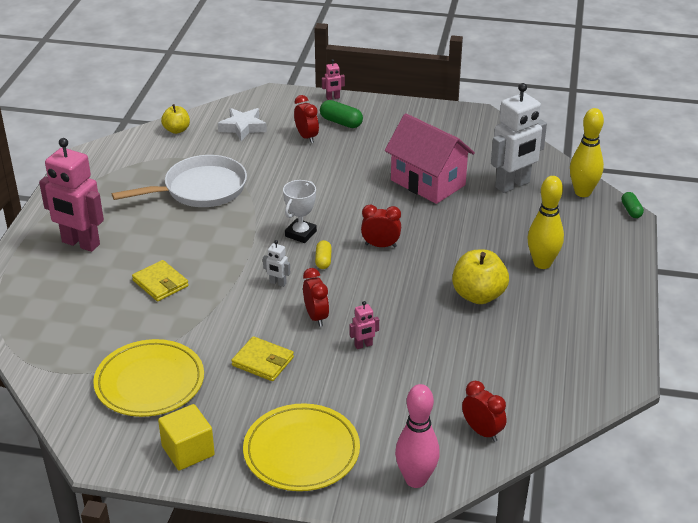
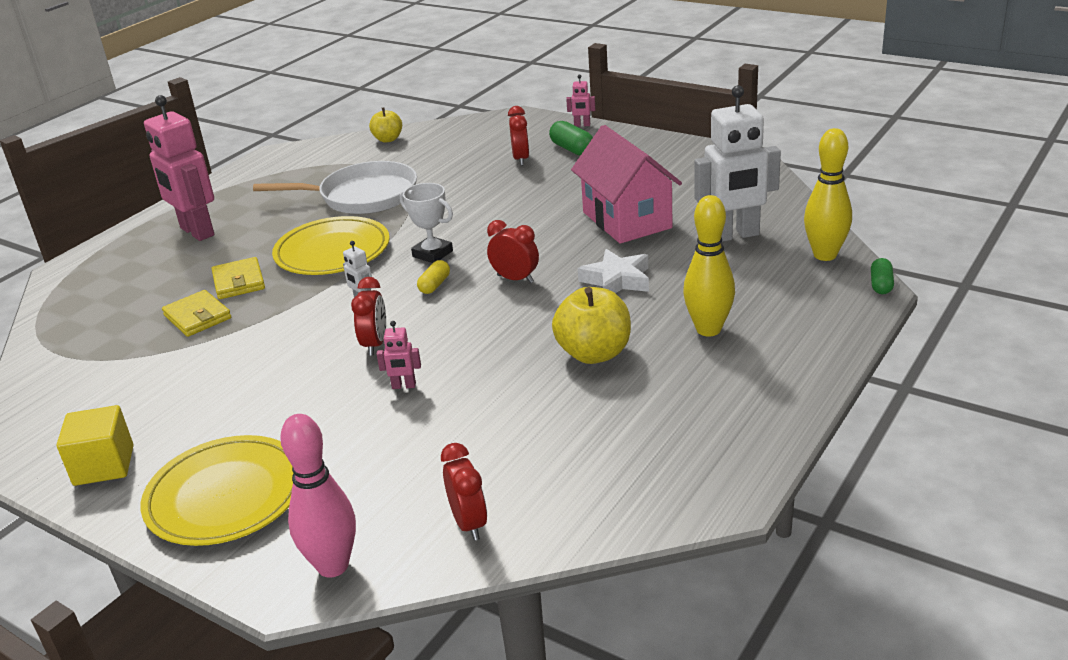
camera: 25 degrees right, 5 degrees down
yellow plate [93,339,204,417] -> yellow plate moved to [272,216,390,275]
white star [218,108,267,141] -> white star moved to [578,249,649,293]
yellow wallet [231,336,294,381] -> yellow wallet moved to [162,290,231,337]
white trophy [283,180,317,243] -> white trophy turned 75 degrees clockwise [400,183,453,263]

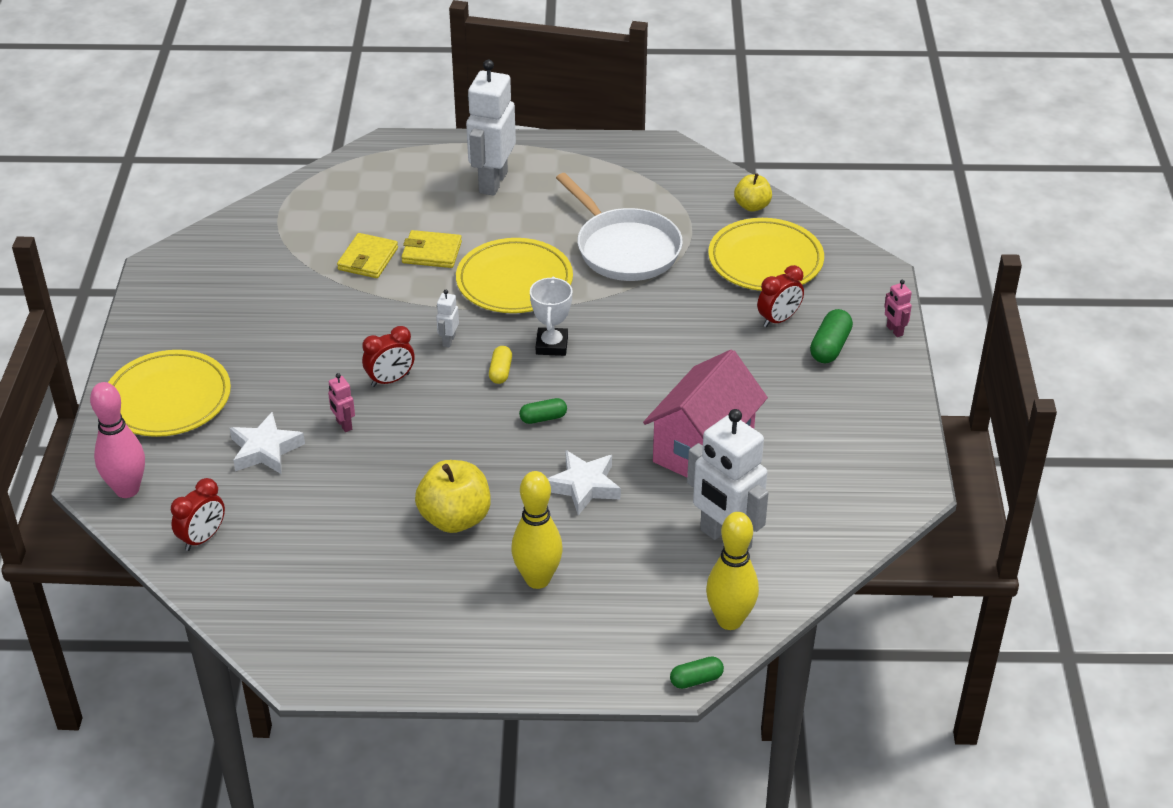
camera: 55 degrees right, 10 degrees up
yellow cube [57,405,134,486] -> none
pink robot [144,95,214,241] -> white robot [466,60,516,196]
yellow wallet [212,257,265,299] -> yellow wallet turned 60 degrees clockwise [401,230,462,268]
yellow capsule [417,260,450,294] -> yellow capsule turned 75 degrees counterclockwise [489,346,512,384]
red clock [487,220,539,283] -> green capsule [519,398,567,424]
none -> white star [230,412,305,474]
none -> yellow plate [708,218,824,291]

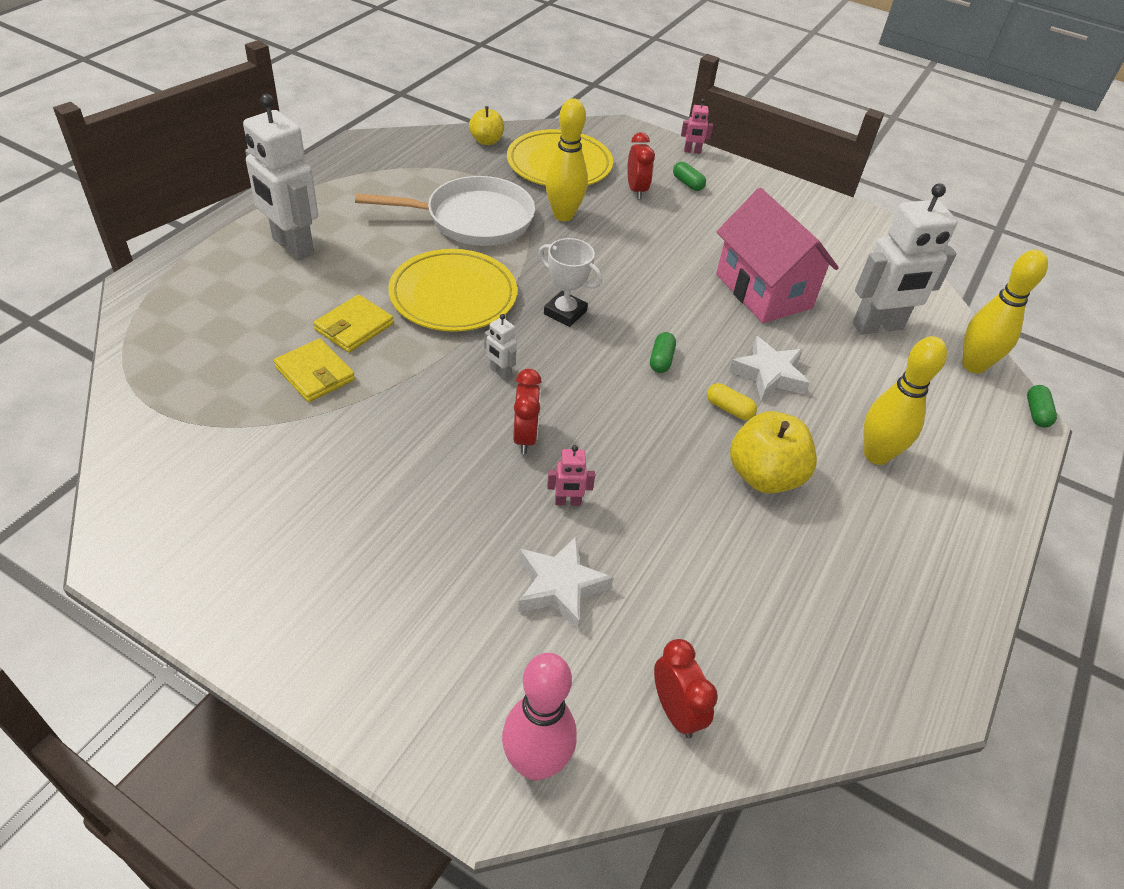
camera: 65 degrees left, 5 degrees up
yellow plate [108,350,231,437] -> none
yellow capsule [489,346,512,384] -> yellow capsule moved to [707,383,757,420]
green capsule [810,309,853,363] -> green capsule [673,162,706,191], size x0.66
none -> yellow bowling pin [545,98,588,221]

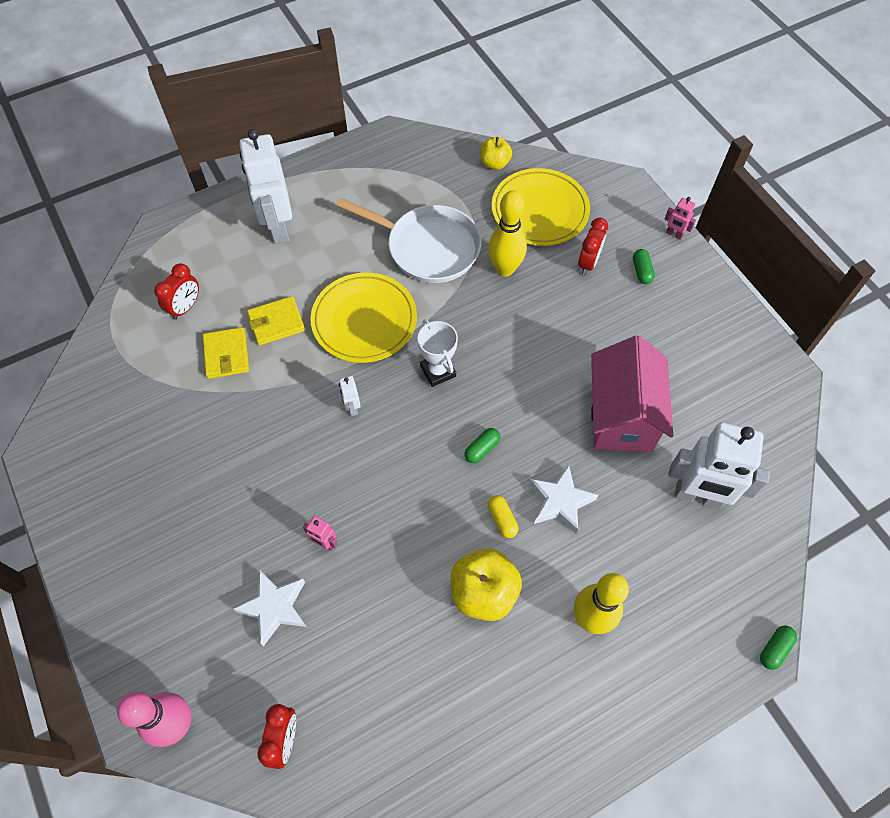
camera: 35 degrees right, 15 degrees up
red clock [513,369,542,454] -> red clock moved to [154,263,199,320]
yellow bowling pin [962,250,1048,374] -> none

